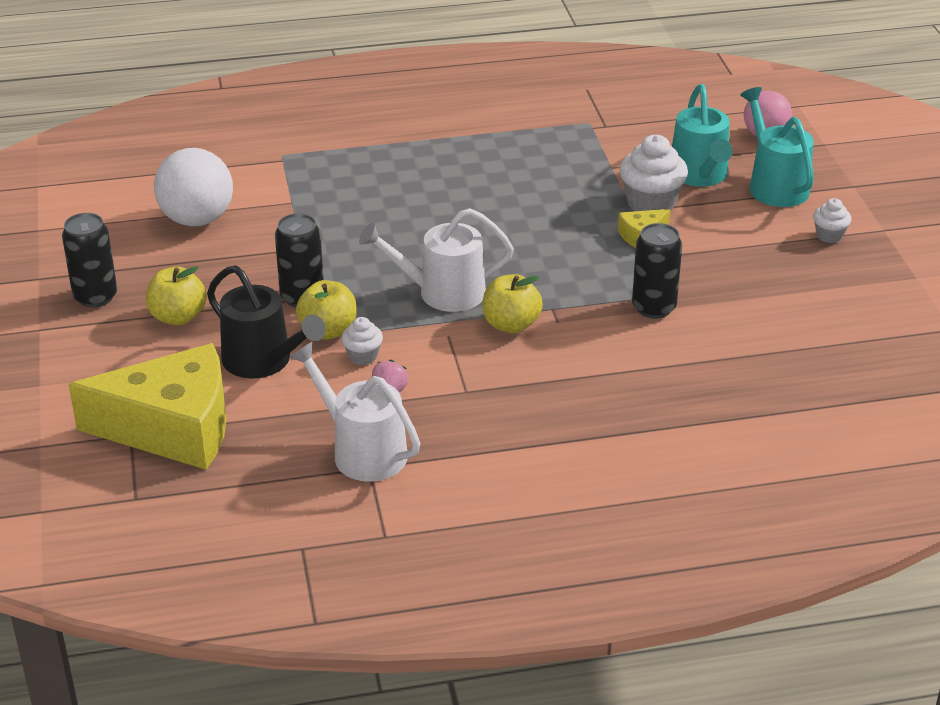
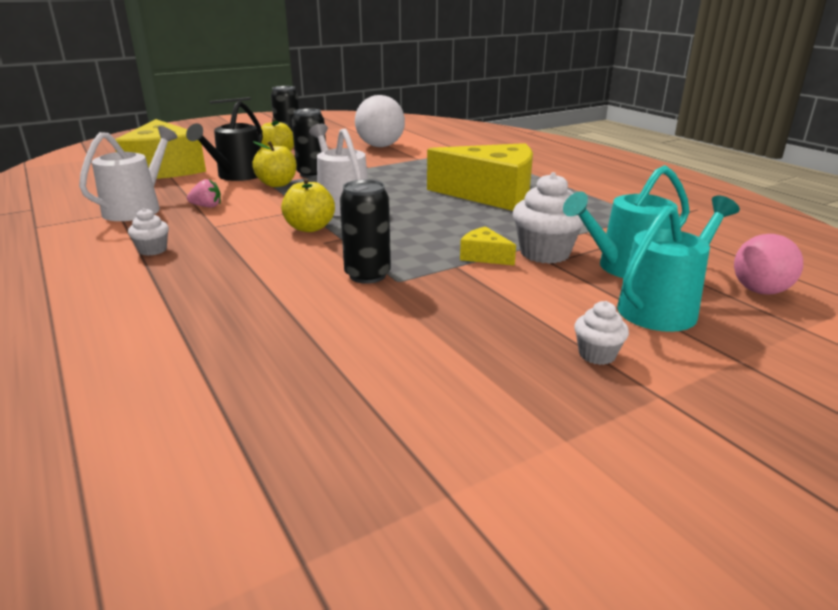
camera: 70 degrees right, 10 degrees down
white cupcake [341,317,383,365] -> white cupcake moved to [128,208,169,256]
none -> yellow cheese [427,143,533,211]

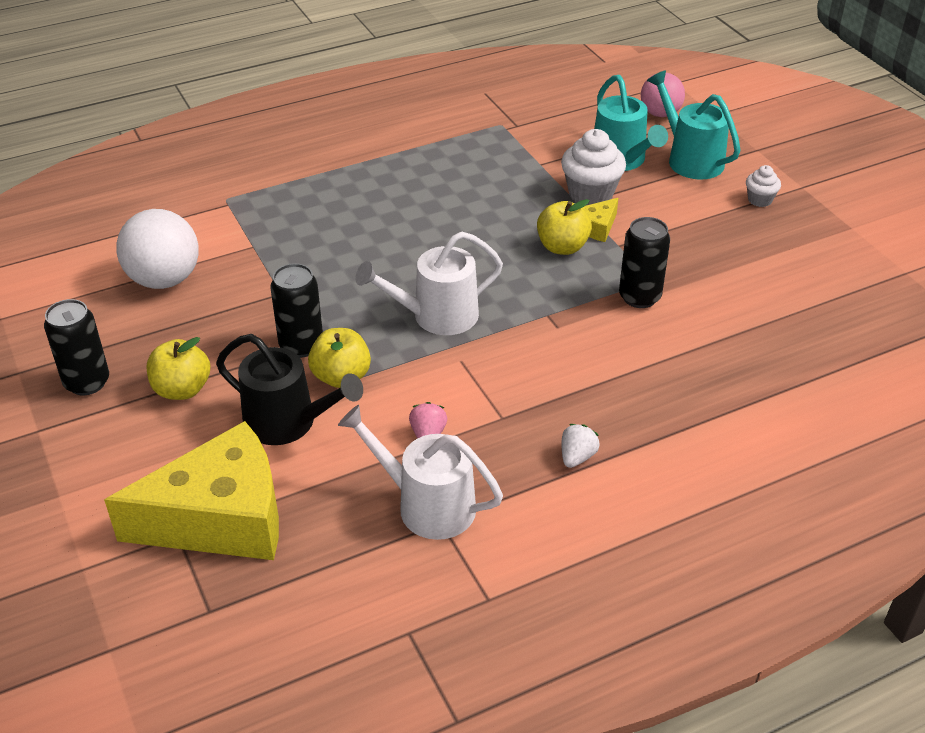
camera: 85 degrees left, 15 degrees up
white cupcake [128,208,169,256] -> white strawberry [562,424,600,468]
yellow apple [281,178,335,232] -> yellow apple moved to [537,199,592,255]
yellow cheese [427,143,533,211] -> none

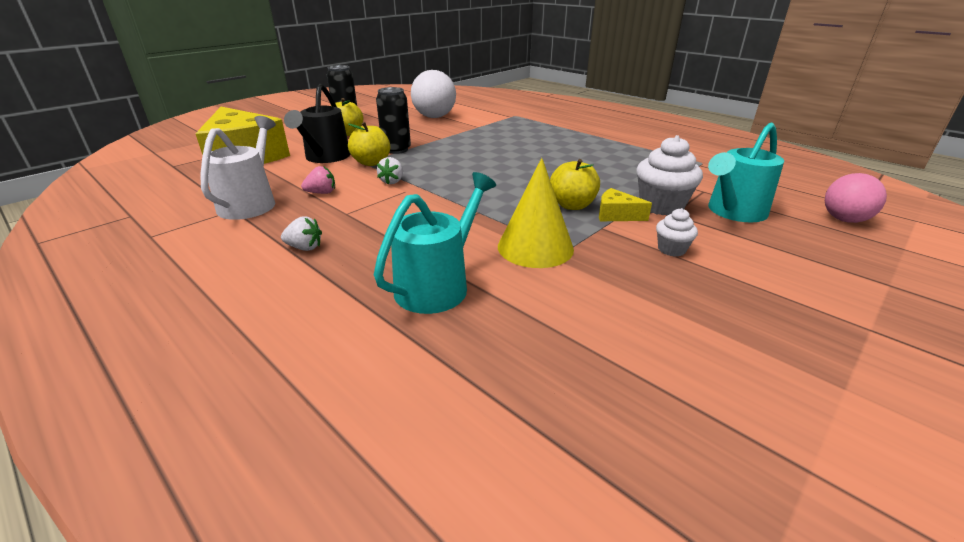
camera: 70 degrees right, 10 degrees down
white watering can [355,232,503,335] -> none
black can [619,217,670,308] -> yellow cone [498,158,574,268]
turquoise watering can [647,70,741,180] -> turquoise watering can moved to [374,172,496,314]
white cupcake [746,165,781,207] -> white cupcake moved to [656,208,698,257]
none -> white strawberry [377,157,403,184]

